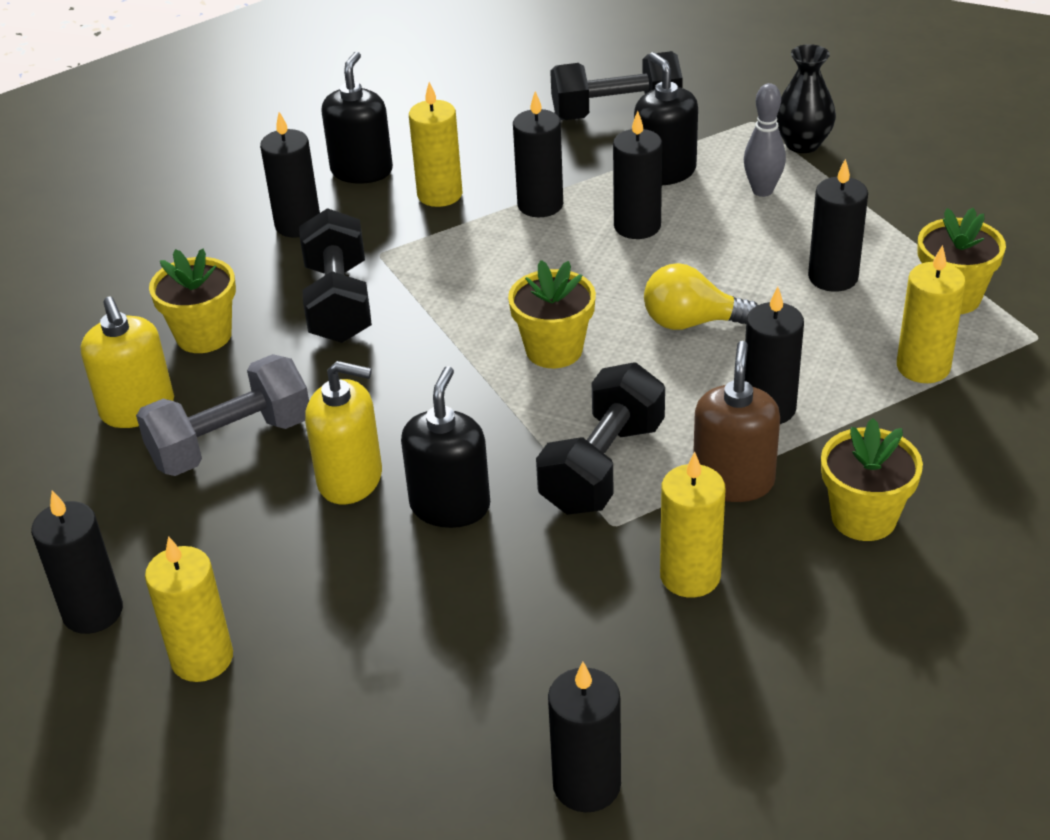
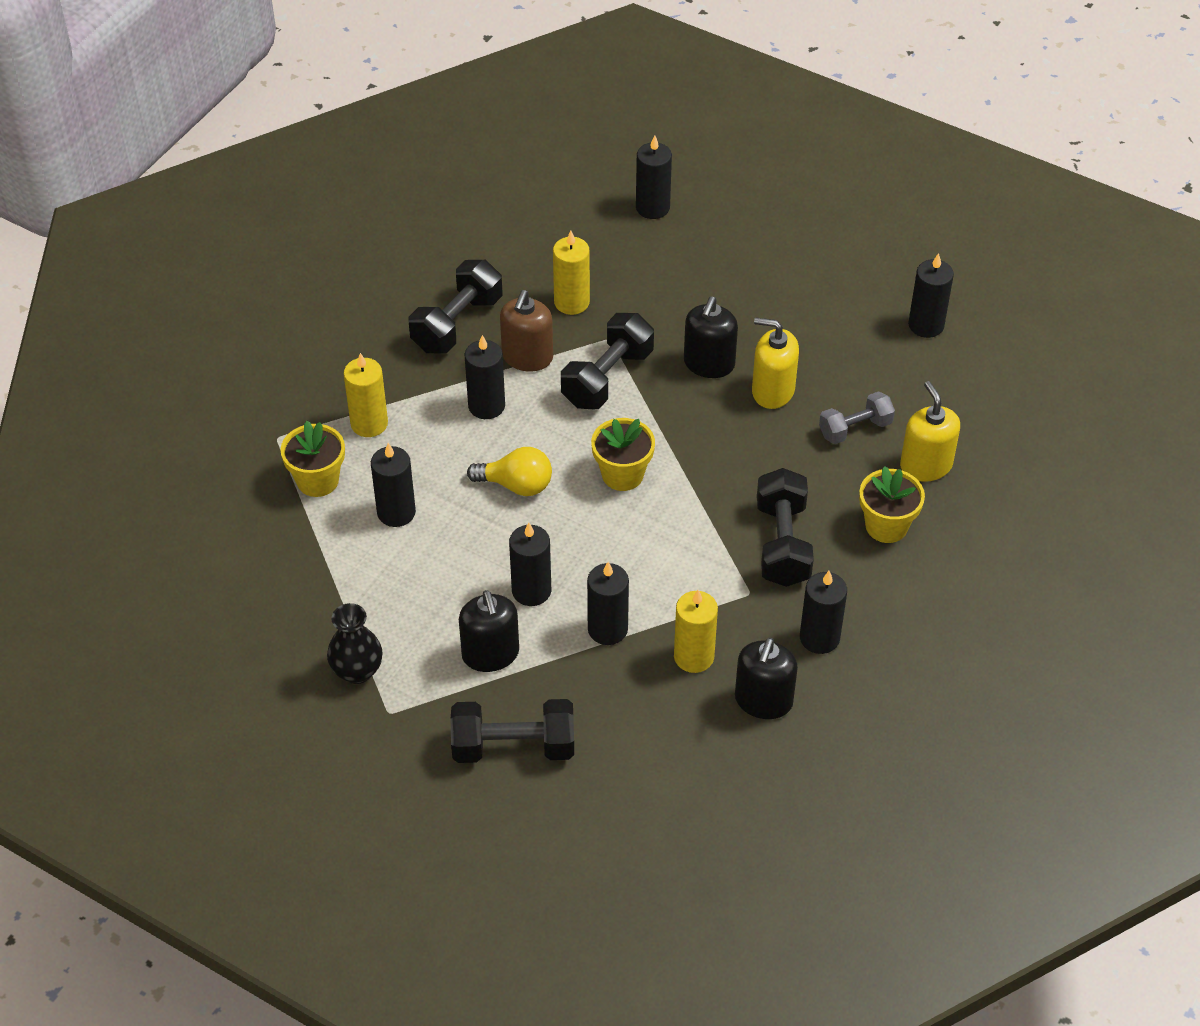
camera: 175 degrees left, 10 degrees up
grey dumbbell [136,354,309,476] -> grey dumbbell [819,391,895,444], size x0.65
yellow candle [145,536,233,682] -> none
grey bowling pin [744,83,786,197] -> none
yellow flower pot [821,418,923,541] -> black dumbbell [409,260,502,354]

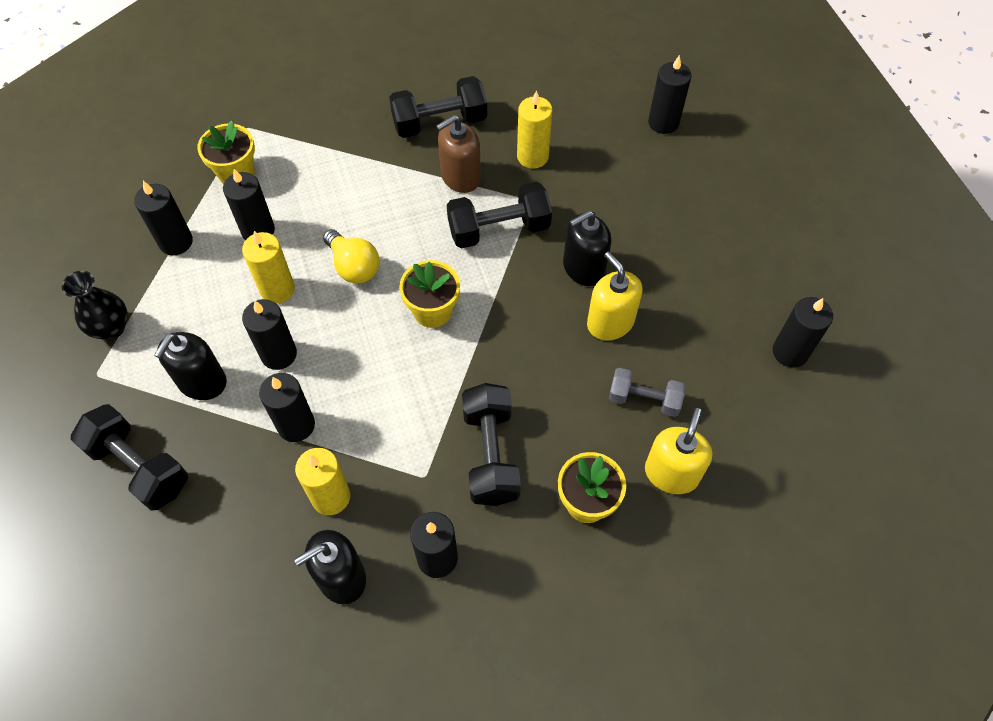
camera: 40 degrees right, 10 degrees up
yellow candle [344,353,388,437] -> yellow candle moved to [242,231,295,304]
black candle [465,335,505,419] -> black candle moved to [134,181,193,256]
black dumbbell [757,468,814,587] -> black dumbbell turned 45 degrees counterclockwise [462,383,521,506]

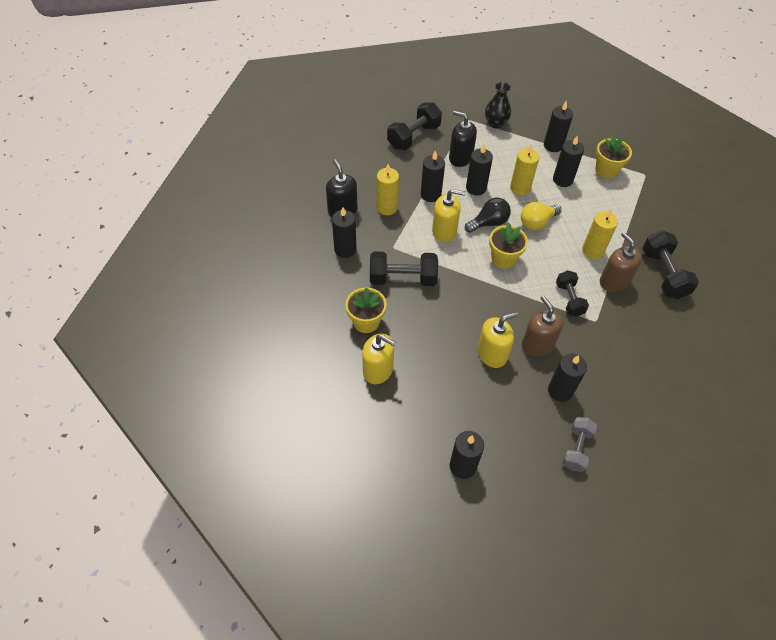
camera: 95 degrees right, 5 degrees down
black dumbbell [447,182,552,249] -> black dumbbell [556,270,589,317], size x0.65
yellow candle [517,90,552,169] -> yellow candle moved to [582,208,618,259]
black soap dispenser [563,210,611,286] -> brown soap dispenser [522,296,564,357]
grey dumbbell [609,368,685,417] -> grey dumbbell moved to [562,417,597,472]
black candle [648,55,692,134] -> black candle moved to [548,354,587,402]
none -> yellow soap dispenser [432,189,466,242]
none -> black light bulb [465,197,511,233]

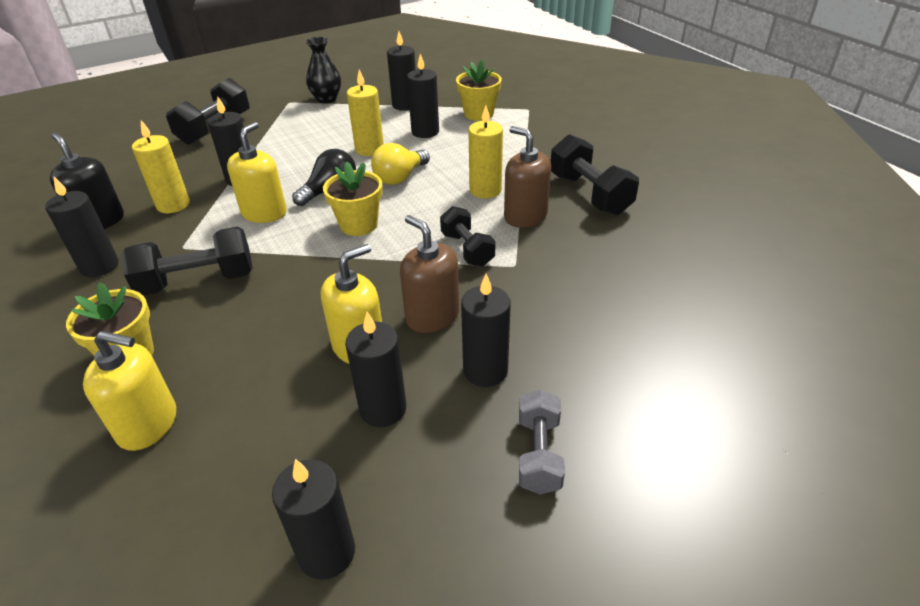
camera: 15 degrees left, 15 degrees down
yellow soap dispenser [432,189,466,242] -> yellow soap dispenser turned 60 degrees counterclockwise [227,122,287,223]
black soap dispenser [449,111,477,167] -> none
black candle [466,145,493,196] -> black candle moved to [345,312,406,427]

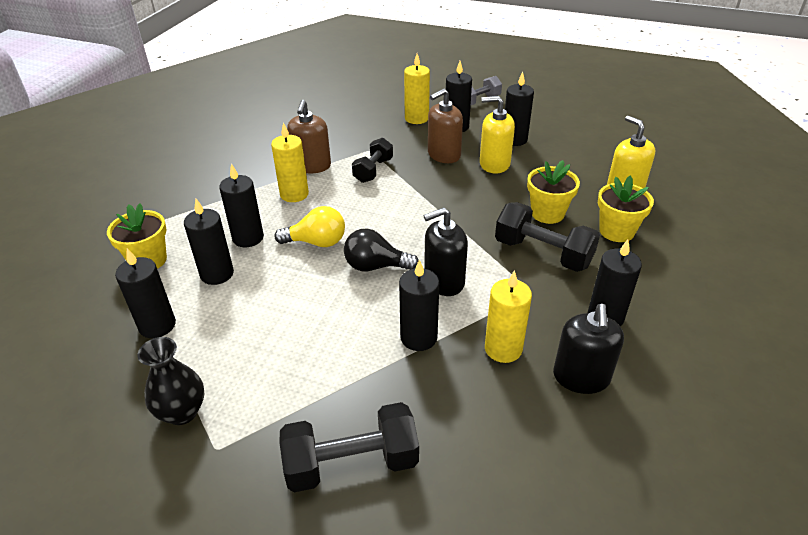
camera: 130 degrees left, 0 degrees up
yellow soap dispenser [227,122,287,223] -> black soap dispenser [424,207,468,296]
black candle [272,459,355,580] -> black candle moved to [219,163,264,247]
yellow flower pot [323,162,383,236] -> yellow flower pot moved to [527,160,580,224]
yellow candle [347,69,384,156] -> yellow candle moved to [404,54,430,124]
brown soap dispenser [400,215,459,333] -> brown soap dispenser turned 45 degrees clockwise [428,89,463,163]
black dumbbell [551,134,639,215] -> none

